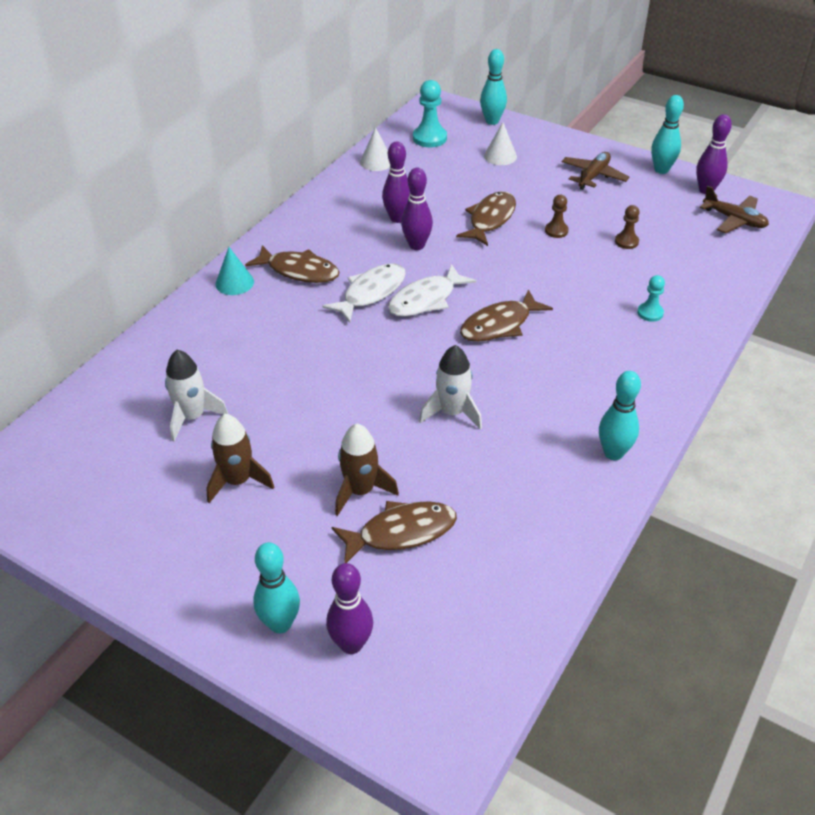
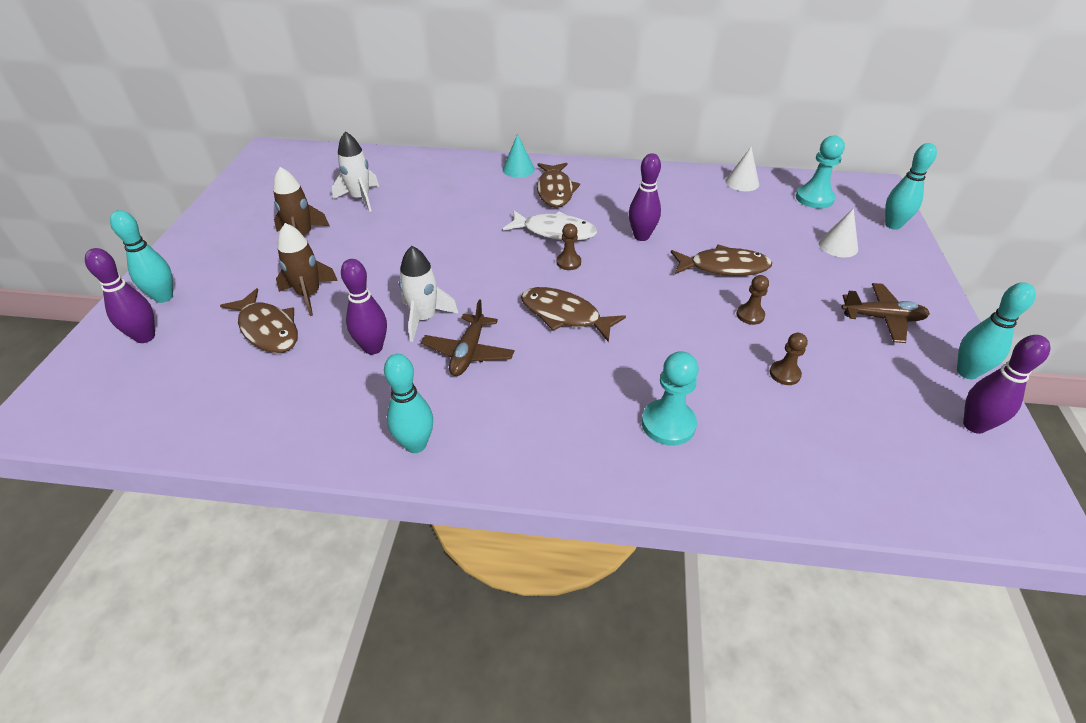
camera: 65 degrees right, 0 degrees up
purple bowling pin [382,141,410,223] -> purple bowling pin moved to [341,259,387,355]
white fish [388,264,476,317] -> brown pawn [556,224,581,270]
turquoise pawn [637,275,665,322] -> turquoise pawn [642,351,699,446], size x1.66
brown plane [700,186,769,233] -> brown plane moved to [421,299,514,376]

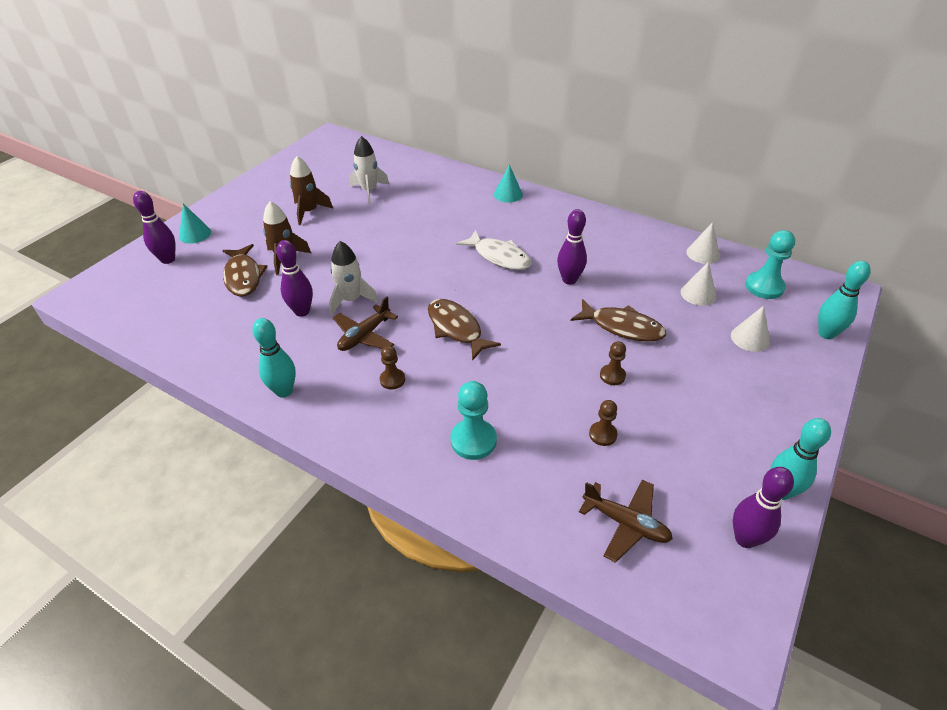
camera: 25 degrees right, 0 degrees up
turquoise bowling pin [110,210,173,303] -> turquoise cone [179,203,211,244]
brown fish [537,163,580,207] -> none
brown pawn [556,224,581,270] -> brown pawn moved to [380,346,405,390]
brown plane [841,283,930,343] -> brown plane moved to [579,480,673,563]
none -> white cone [681,262,717,306]

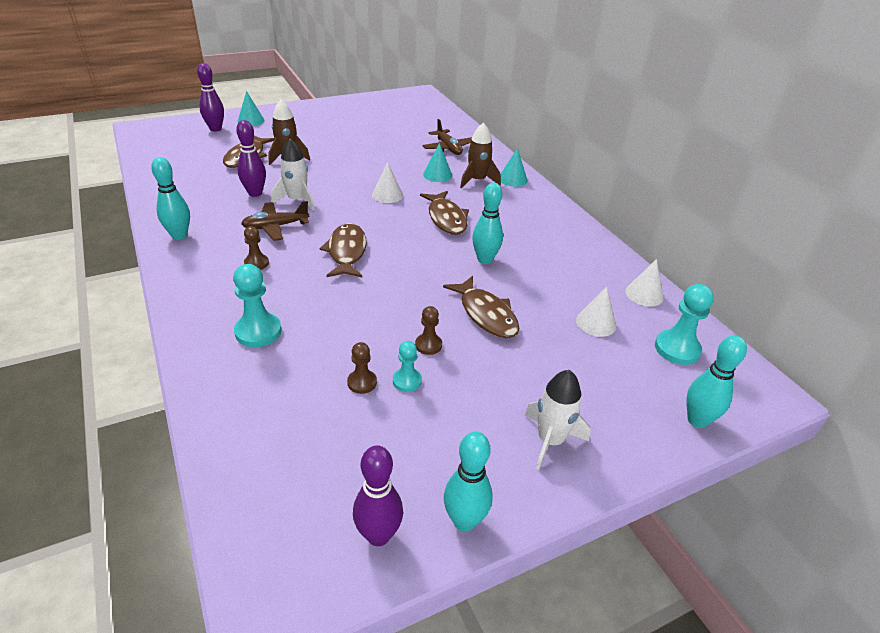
camera: 30 degrees right, 5 degrees down
brown rocket [290,156,333,225] -> brown rocket moved to [460,122,501,189]
white rocket [349,136,389,204] -> white rocket moved to [524,370,591,470]
white fish [456,230,532,270] -> brown fish [420,191,469,235]
purple bowling pin [557,209,587,285] -> turquoise bowling pin [472,183,503,264]
brown plane [579,480,673,563] -> brown plane moved to [422,119,472,155]
white cone [731,306,770,352] -> white cone moved to [372,162,403,203]
none -> turquoise pawn [393,341,422,392]
none -> turquoise cone [423,143,452,182]

